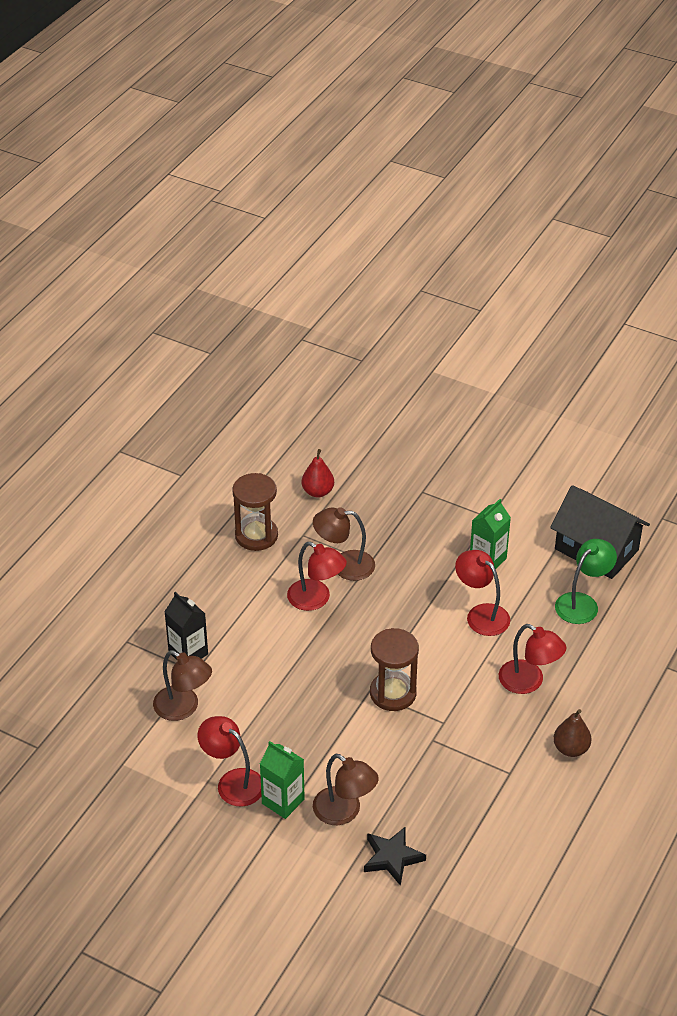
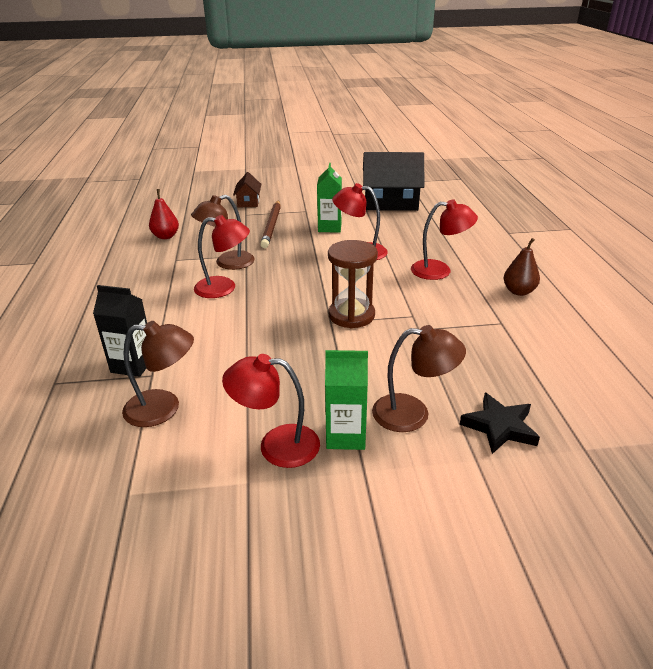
camera: 35 degrees left, 10 degrees down
brown hourglass [232,473,278,551] -> none
green lamp [555,539,617,624] -> none
none -> brown house [233,172,261,207]
none -> brown pencil [260,200,281,248]

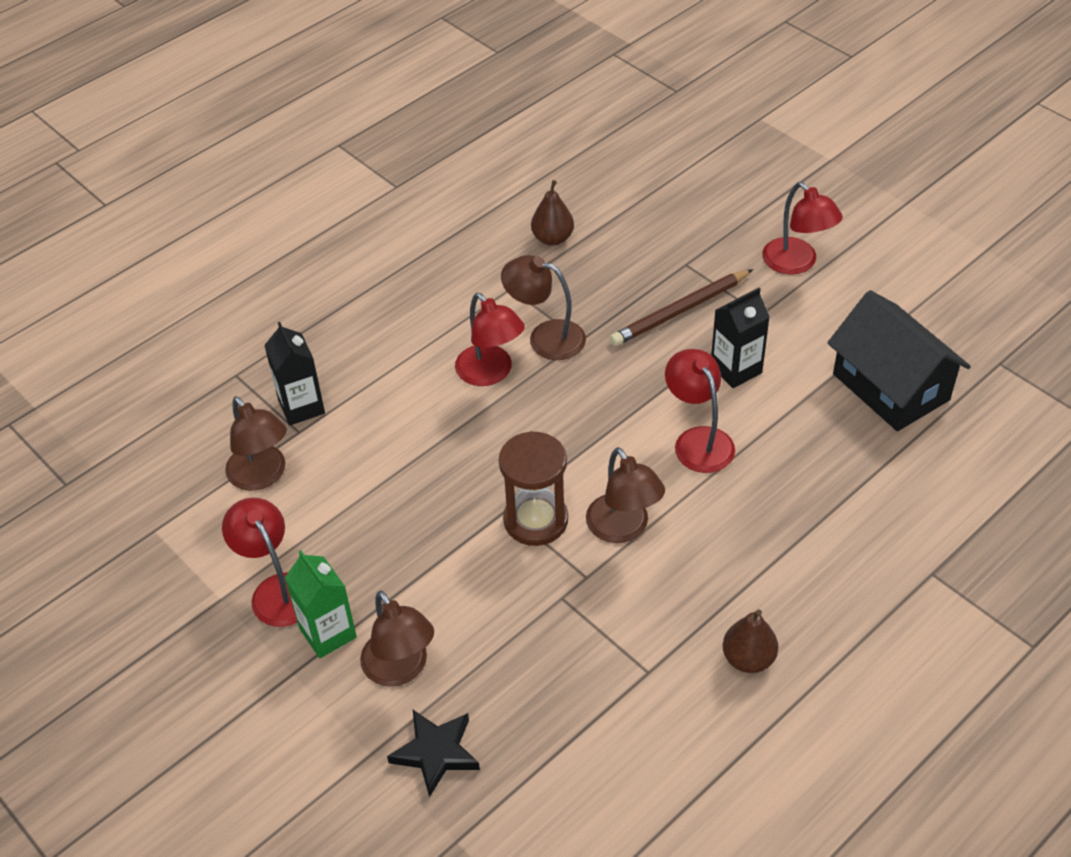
camera: 55 degrees right, 15 degrees up
red pear [149,189,179,239] -> brown pear [531,180,574,246]
brown house [233,172,261,207] -> none
green carton [317,163,342,233] -> black carton [711,288,770,388]
red lamp [411,199,478,280] -> red lamp moved to [762,182,843,275]
none -> brown lamp [586,447,665,543]

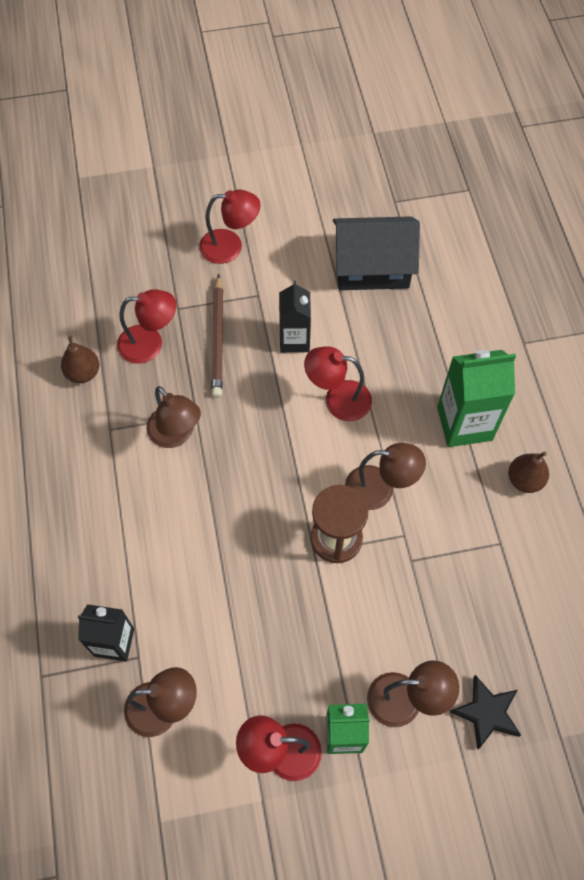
camera: 60 degrees left, 15 degrees up
red lamp [455,293,525,386] -> red lamp moved to [117,289,176,364]
brown lamp [501,255,586,360] -> brown lamp turned 90 degrees counterclockwise [146,386,201,448]
none -> green carton [437,350,516,447]

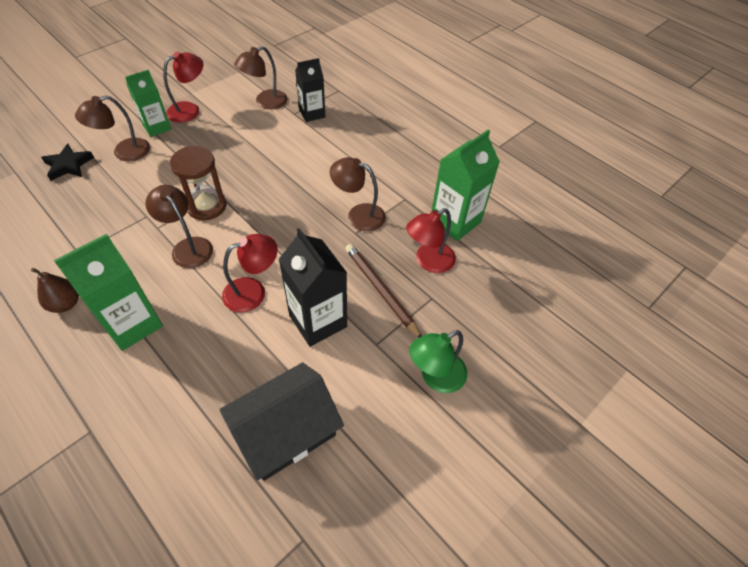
camera: 145 degrees right, 10 degrees down
brown pear [61,336,99,383] -> green carton [431,130,500,241]
red lamp [199,190,261,264] -> green lamp [409,330,467,393]
black carton [279,281,311,353] -> black carton [278,228,347,347], size x1.52
brown lamp [345,443,426,510] -> brown lamp turned 75 degrees clockwise [146,185,213,268]

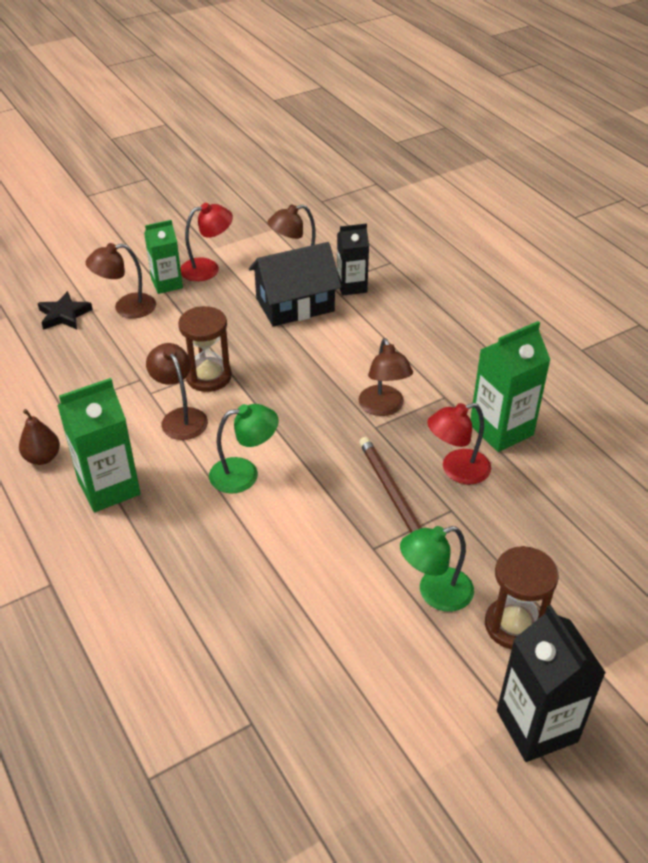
camera: 15 degrees right, 10 degrees down
black house [220,362,344,481] -> black house moved to [249,242,341,327]
red lamp [222,234,278,312] -> green lamp [209,404,279,494]
black carton [278,228,347,347] -> black carton moved to [497,605,606,762]
brown lamp [330,157,386,231] -> brown lamp turned 135 degrees counterclockwise [359,338,413,416]
none -> brown hourglass [485,546,559,649]

